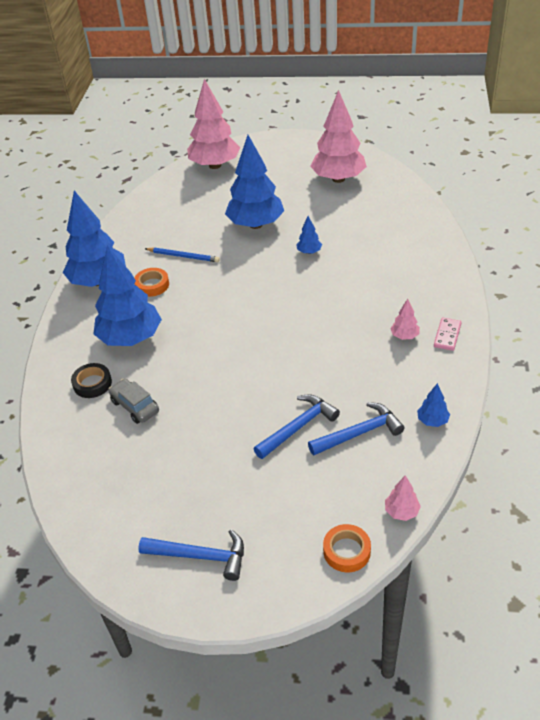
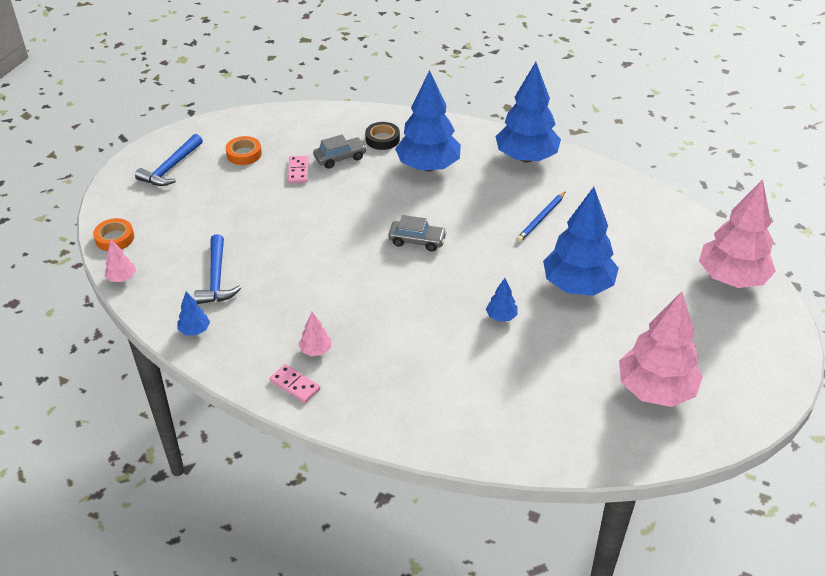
camera: 105 degrees right, 0 degrees up
orange tape [134,268,169,297] -> orange tape moved to [226,136,262,165]
blue hammer [254,394,340,459] -> none
none -> pink domino [288,156,309,183]
none -> grey car [388,215,447,252]

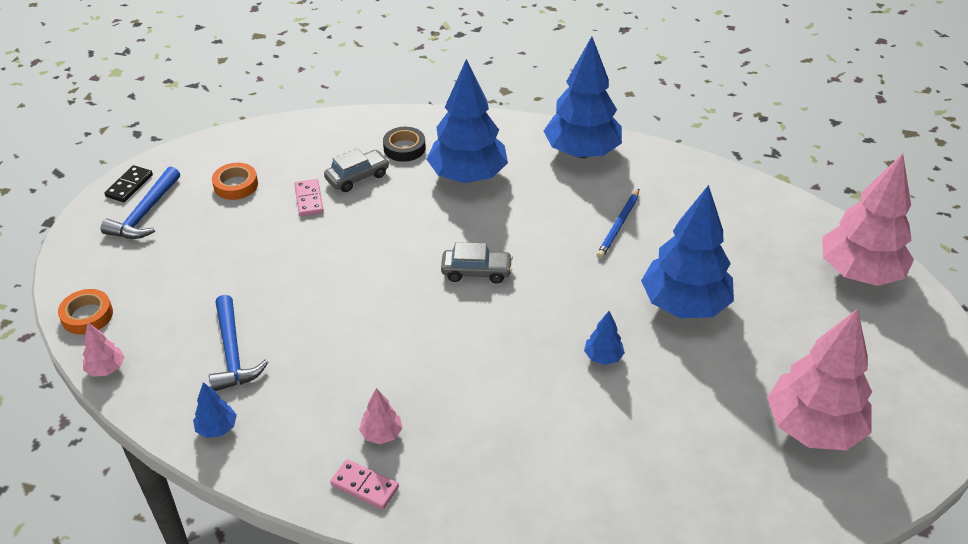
camera: 10 degrees left, 0 degrees up
none -> black domino [104,165,153,202]

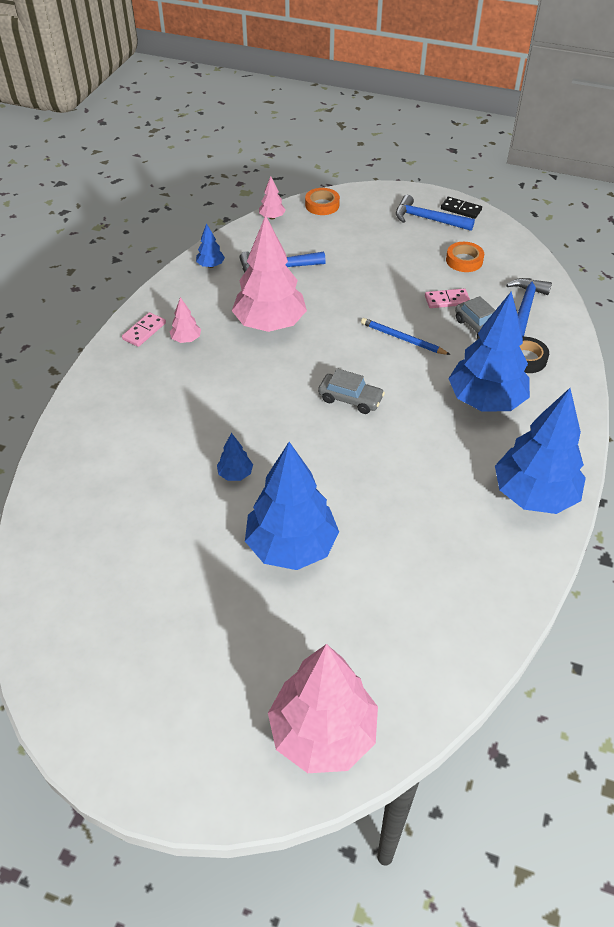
camera: 95 degrees right, 5 degrees up
grey car [441,242,513,283] -> grey car turned 75 degrees counterclockwise [318,368,385,414]
blue pencil [596,189,639,259] -> blue pencil moved to [361,318,451,355]
pink tree [767,309,872,450] -> pink tree moved to [232,215,307,332]
none -> blue hammer [506,278,552,337]

